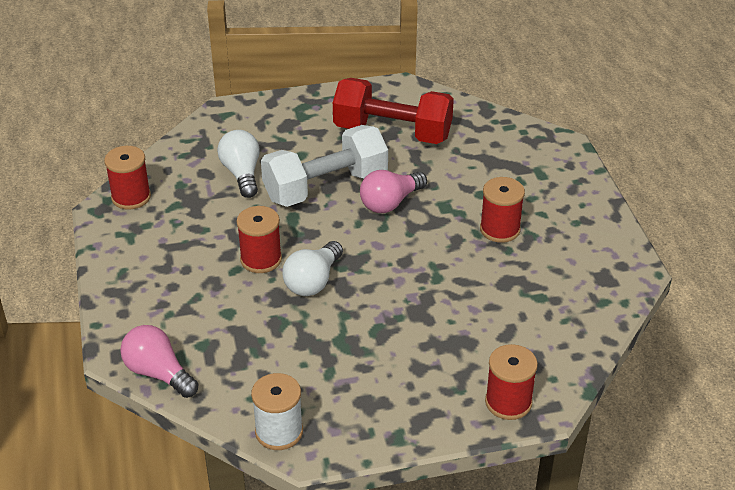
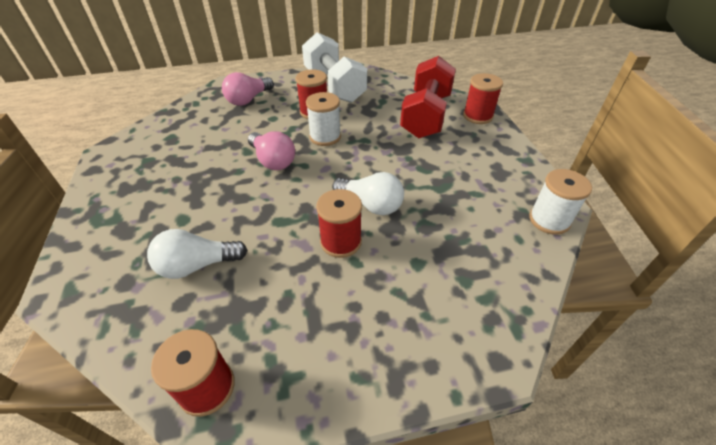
camera: 90 degrees left, 5 degrees up
pink light bulb [120,325,198,398] -> pink light bulb moved to [222,72,274,106]
white dumbbell [261,125,388,207] -> white dumbbell moved to [302,32,367,103]
red dumbbell [333,78,454,144] -> red dumbbell moved to [400,56,456,138]
none -> white spool [306,92,341,146]

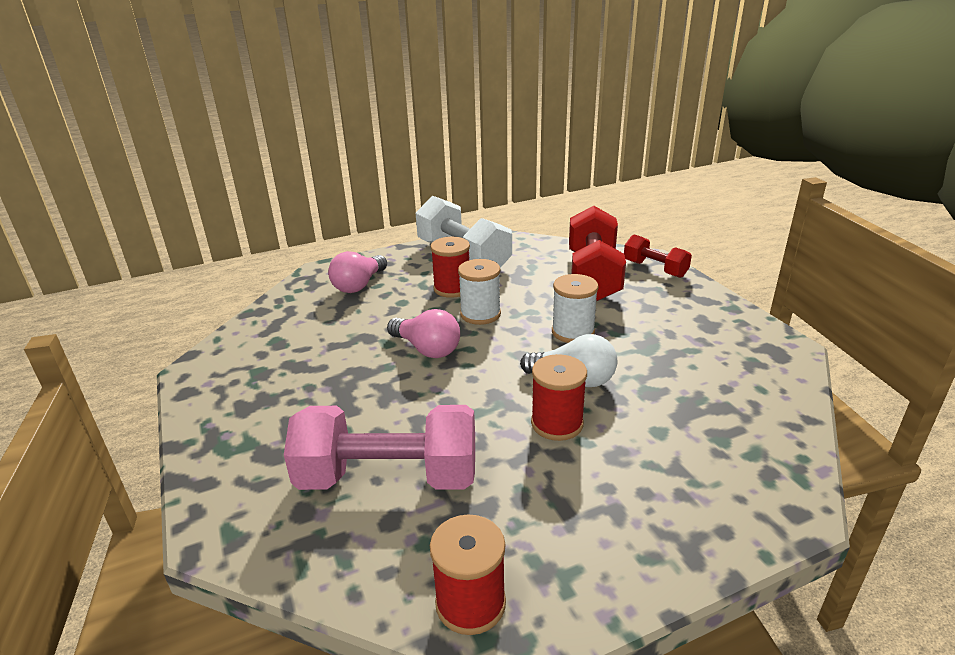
camera: 10 degrees left, 15 degrees down
white light bulb [147,229,247,279] -> pink dumbbell [284,405,475,490]
red spool [463,73,503,124] -> red dumbbell [624,234,692,278]
white spool [529,169,592,235] -> white spool moved to [552,274,599,343]

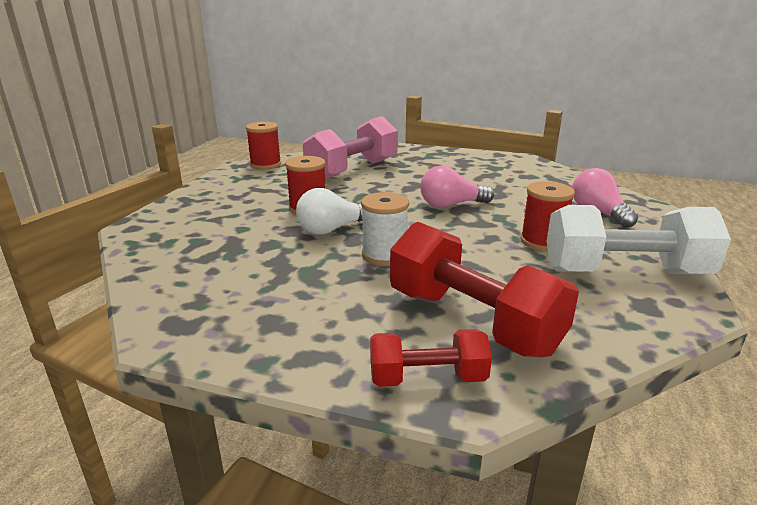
camera: 130 degrees right, 5 degrees down
white spool [458,259,501,325] -> none

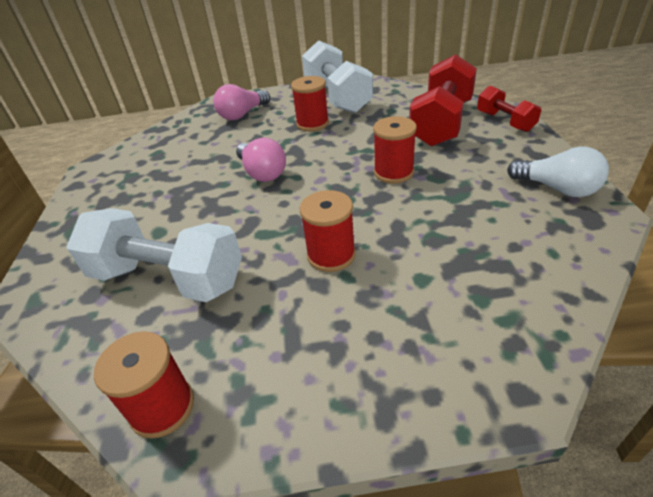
camera: 110 degrees left, 15 degrees up
white light bulb [296,188,363,235] -> white light bulb moved to [507,146,609,197]
pink dumbbell [303,116,398,179] -> white dumbbell [67,208,242,302]
white spool [361,192,409,266] -> red spool [373,116,417,183]

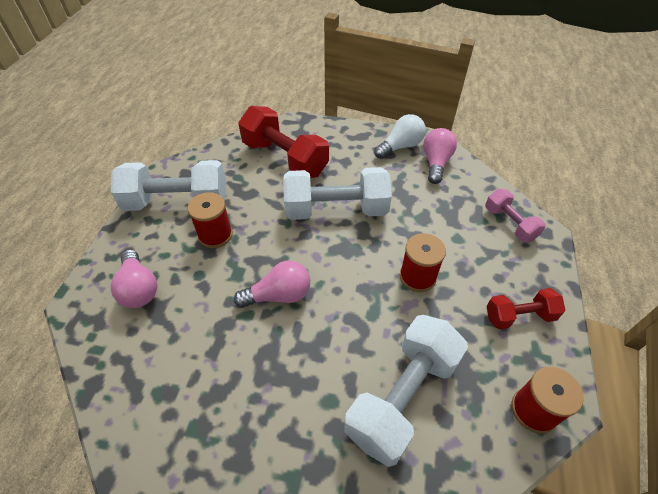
camera: 75 degrees left, 10 degrees up
red spool [373,116,417,183] -> white dumbbell [283,167,392,220]
red dumbbell [477,86,541,132] -> red dumbbell moved to [486,288,566,329]
none -> pink light bulb [423,128,457,184]
none -> pink dumbbell [485,189,546,242]

